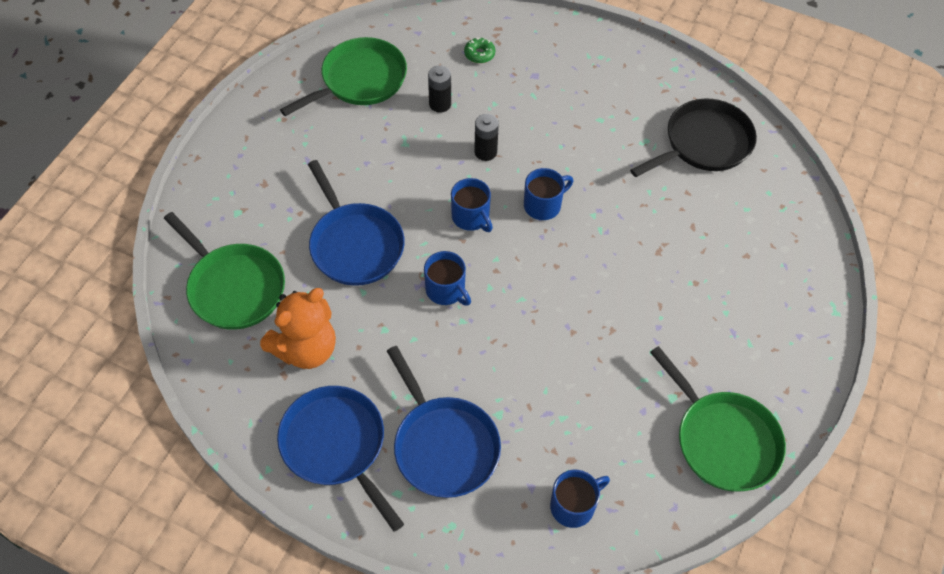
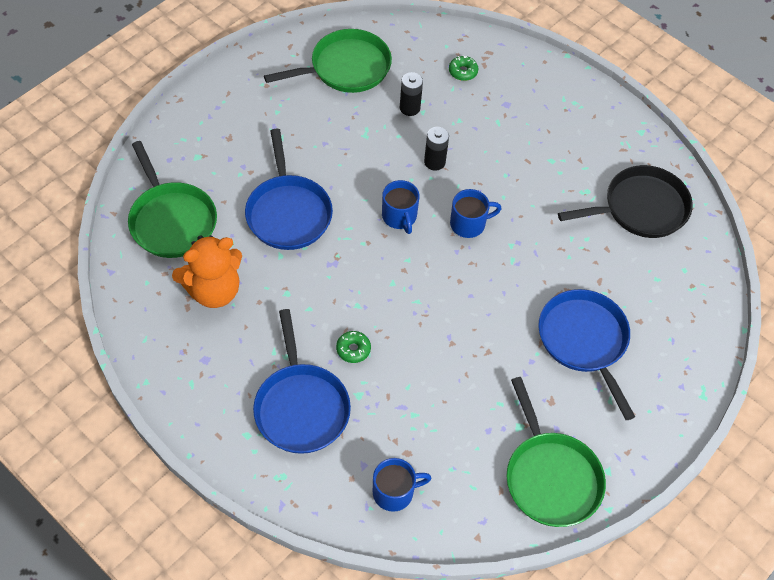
camera: 15 degrees right, 0 degrees up
blue pan [277,386,404,532] -> blue pan moved to [539,289,635,420]
blue mug [424,251,471,306] -> none
none -> green donut [336,331,371,363]

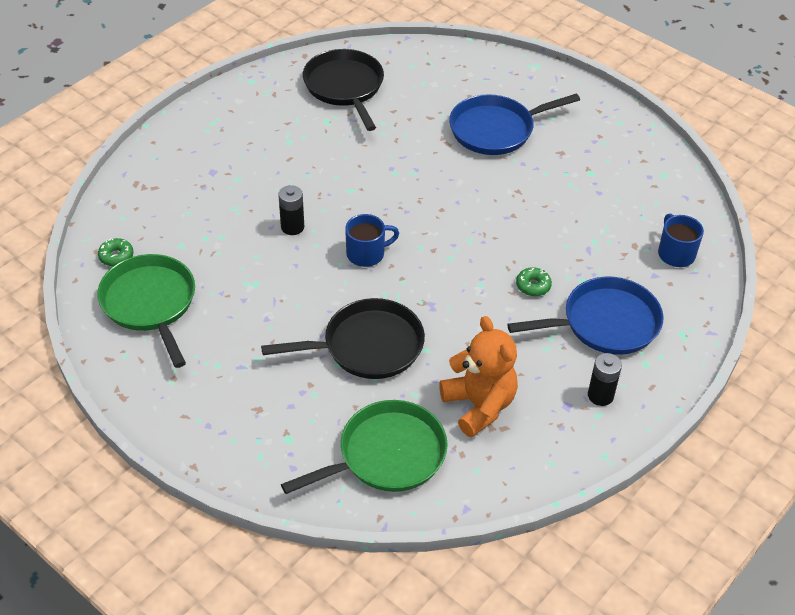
camera: 90 degrees left, 10 degrees down
blue pan [245,129,333,250] -> black pan [261,298,425,379]
black battery [400,72,423,116] -> black battery moved to [588,353,622,406]
green donut [449,56,478,81] -> green donut moved to [98,238,134,266]
blue mug [450,189,502,238] -> none
green pan [507,377,606,527] -> none

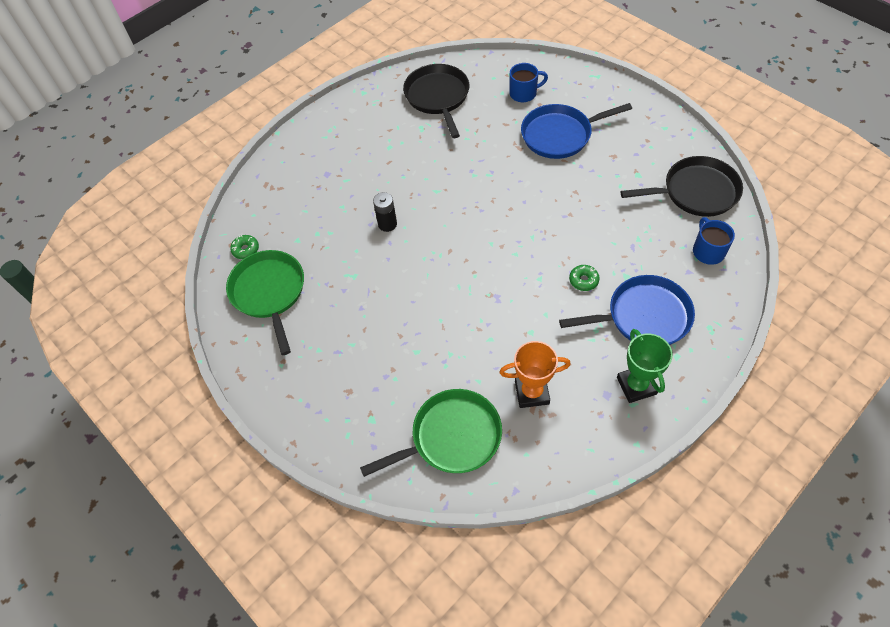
camera: 10 degrees right, 10 degrees up
black pan [261,298,425,379] -> black pan moved to [620,156,743,217]
blue mug [345,214,399,267] -> blue mug moved to [509,63,548,102]
orange teddy bear [439,316,518,437] -> orange trophy [500,341,571,408]
black battery [588,353,622,406] -> green trophy [617,329,673,403]

